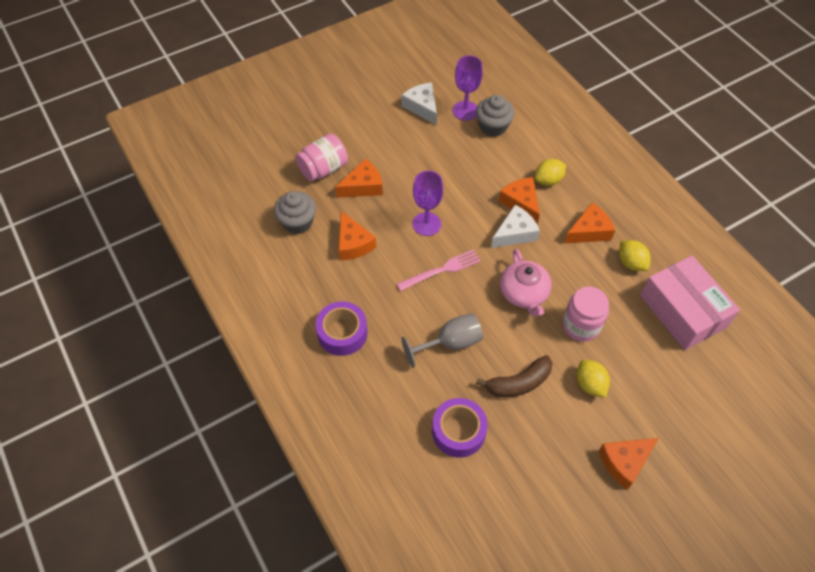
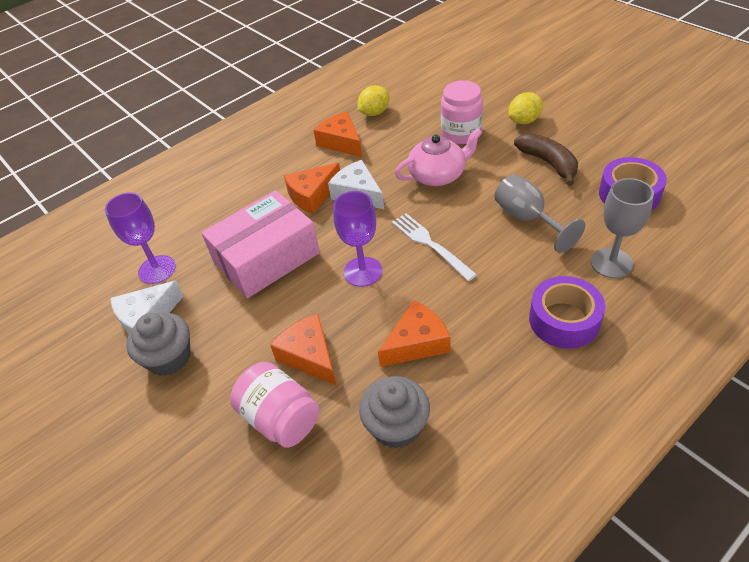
camera: 95 degrees left, 10 degrees down
pink fork [397,249,481,291] -> white fork [392,213,477,281]
grey cupcake [476,95,515,137] -> grey cupcake moved to [126,313,190,376]
yellow lemon [535,159,566,186] -> none
orange cheese [599,438,659,490] -> none
pink box [640,256,740,350] -> pink box moved to [201,190,320,298]
none -> grey goblet [591,178,654,278]

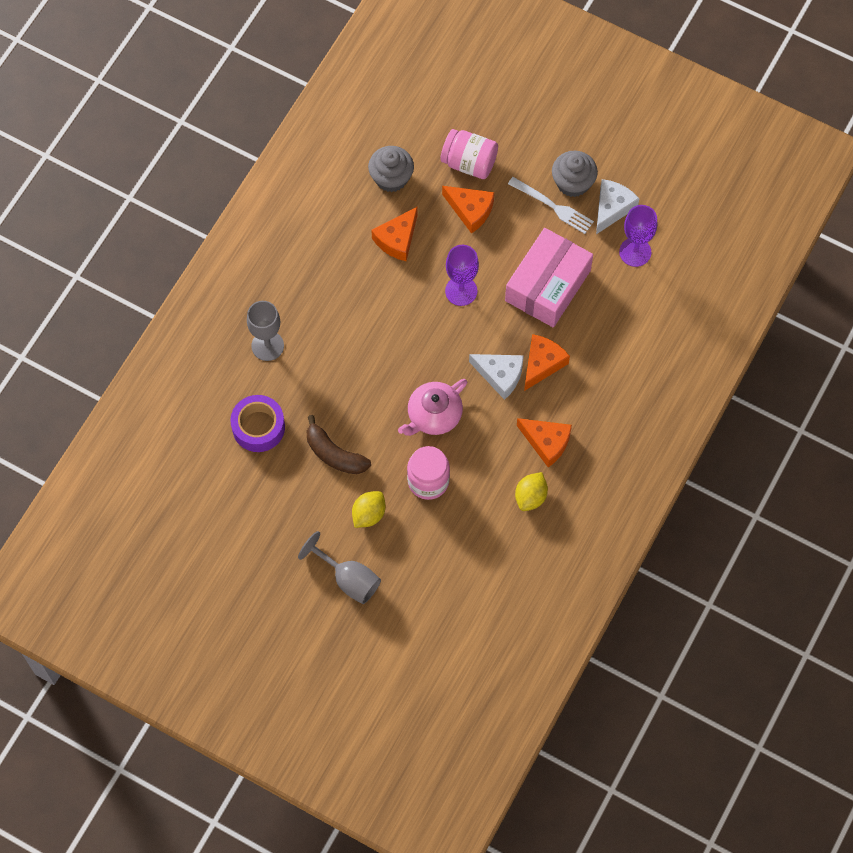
camera: 155 degrees right, 20 degrees up
white fork [392,213,477,281] -> white fork moved to [508,177,594,234]
grey goblet [495,174,585,253] -> grey goblet moved to [298,531,381,604]
purple tape [529,276,605,349] -> none

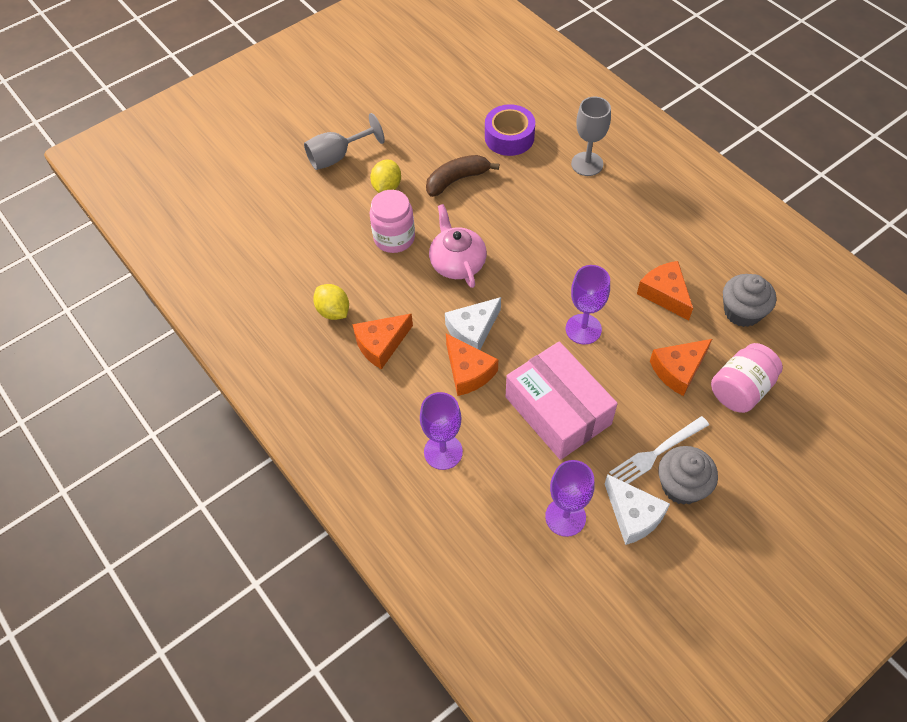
camera: 115 degrees right, 10 degrees down
yellow lemon [352,491,385,528] -> yellow lemon turned 45 degrees clockwise [370,160,401,193]
none -> purple goblet [420,392,463,470]

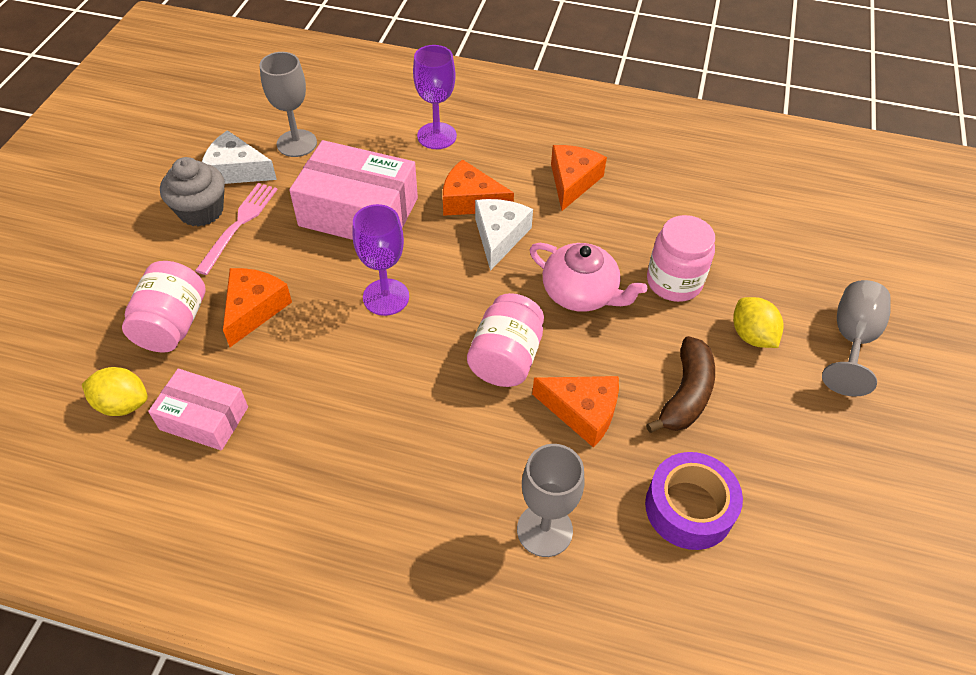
camera: 140 degrees right, 5 degrees down
yellow lemon [313,284,349,320] -> yellow lemon moved to [82,367,148,416]
purple goblet [545,460,595,537] -> grey goblet [259,52,317,157]
white fork [609,416,709,484] -> pink fork [195,183,278,275]
orange cheese [637,261,693,320] -> orange cheese moved to [532,376,619,448]
grey cupcake [723,274,776,327] -> pink box [148,369,248,450]
none -> pink jar [467,293,544,387]

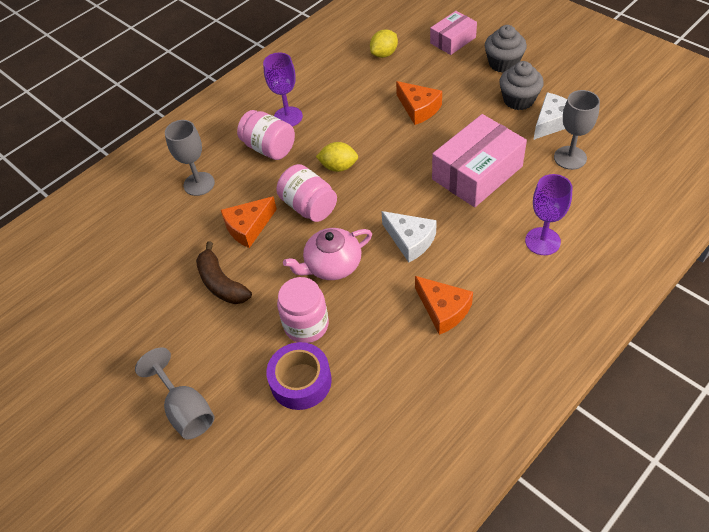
camera: 125 degrees right, 0 degrees up
pink jar [122,261,205,353] -> pink jar moved to [237,110,295,160]
pink box [148,369,248,450] -> pink box moved to [430,11,477,55]
pink fork [195,183,278,275] -> none
purple goblet [353,204,409,316] -> purple goblet moved to [263,52,303,126]
orange cheese [443,159,514,216] -> none
purple tape [645,452,743,550] -> purple tape moved to [266,342,332,410]
yellow lemon [733,297,784,348] -> yellow lemon moved to [316,142,358,172]
none -> grey cupcake [485,25,527,73]

